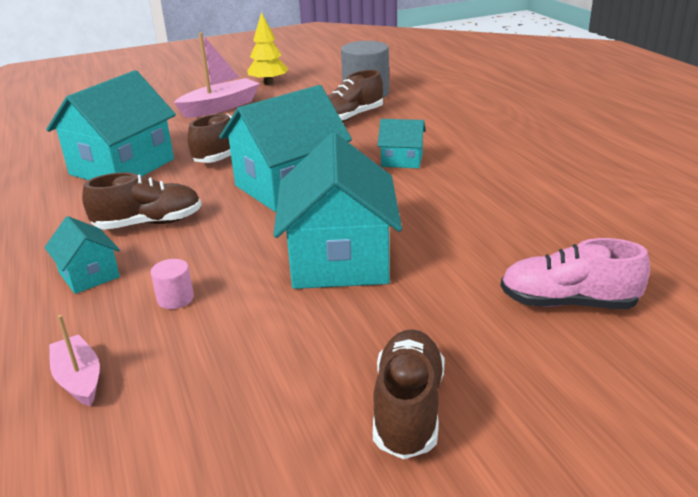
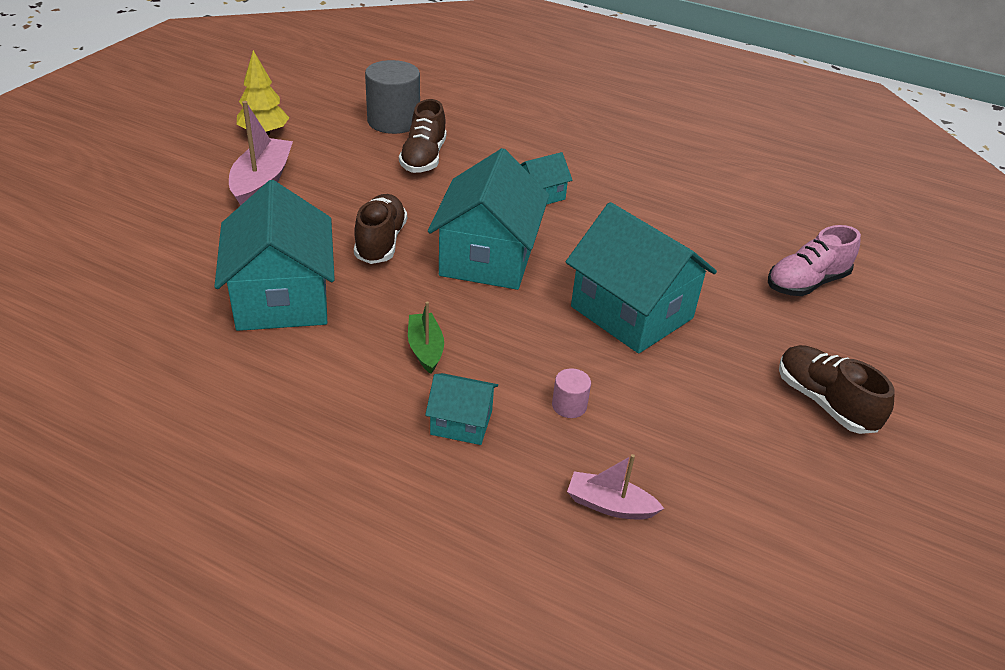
camera: 45 degrees left, 10 degrees up
brown shoe [82,172,201,230] -> green boat [408,301,444,374]

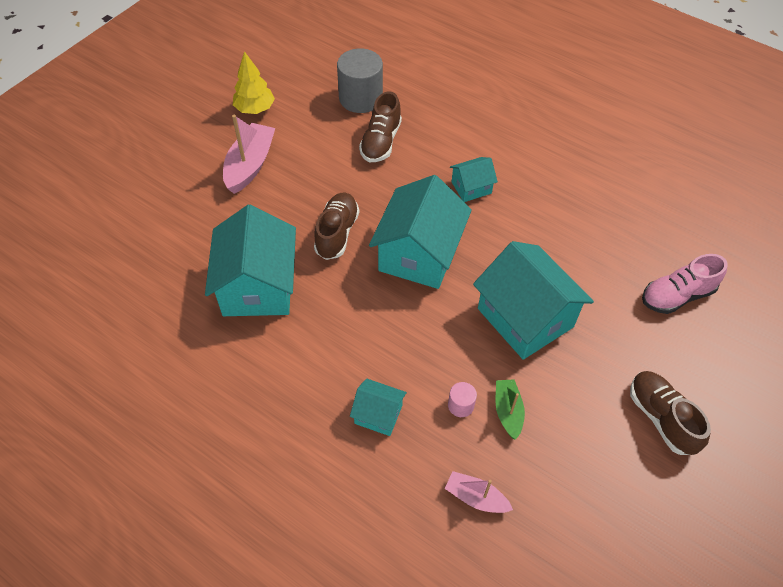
camera: 10 degrees right, 15 degrees up
green boat [408,301,444,374] -> green boat moved to [496,379,525,440]

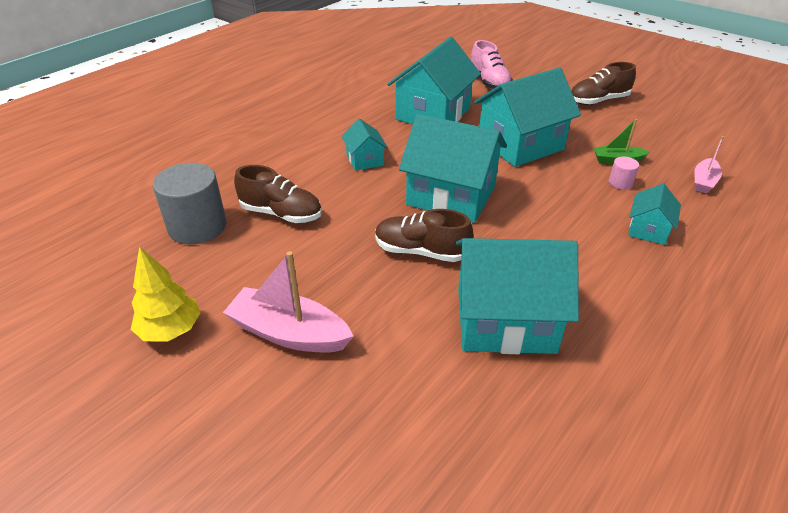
camera: 85 degrees left, 15 degrees down
none -> turquoise house [387,37,481,124]

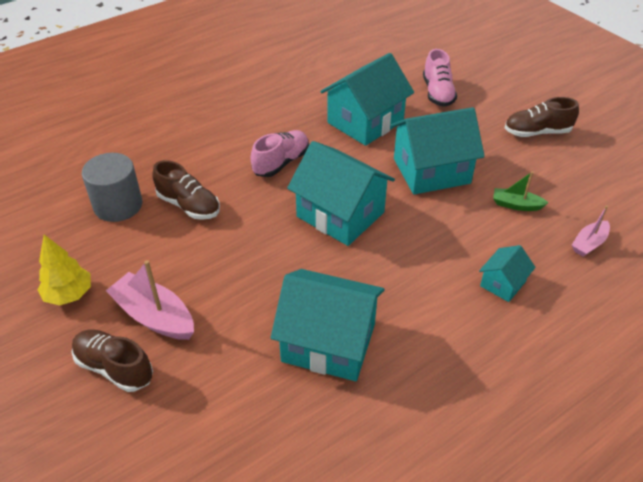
camera: 15 degrees right, 5 degrees up
turquoise house [342,119,388,171] -> pink shoe [251,130,309,177]
brown shoe [375,209,474,262] -> brown shoe moved to [72,329,153,392]
pink cylinder [609,157,639,190] -> none

